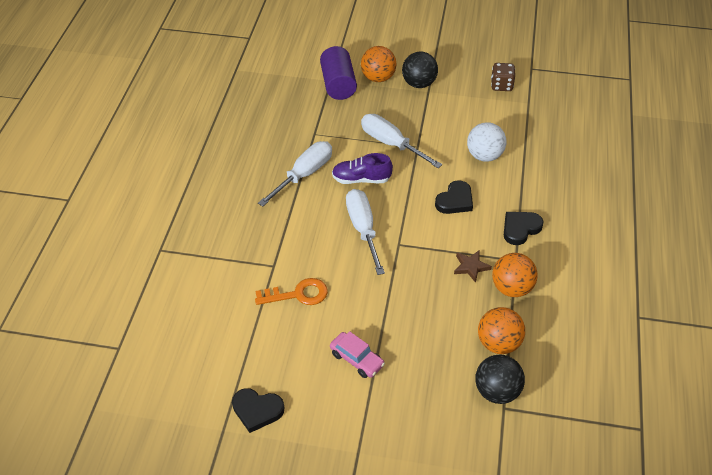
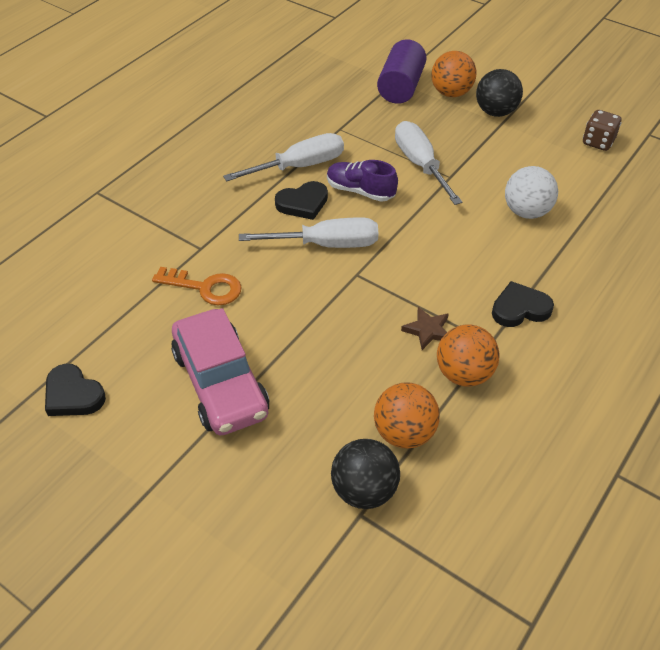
camera: 25 degrees right, 0 degrees up
pink car [330,331,385,378] -> pink car [171,308,269,435], size x1.92
white screwdriver [346,189,385,275] -> white screwdriver turned 75 degrees clockwise [239,217,378,248]
black heart [435,180,473,214] -> black heart moved to [275,181,328,220]

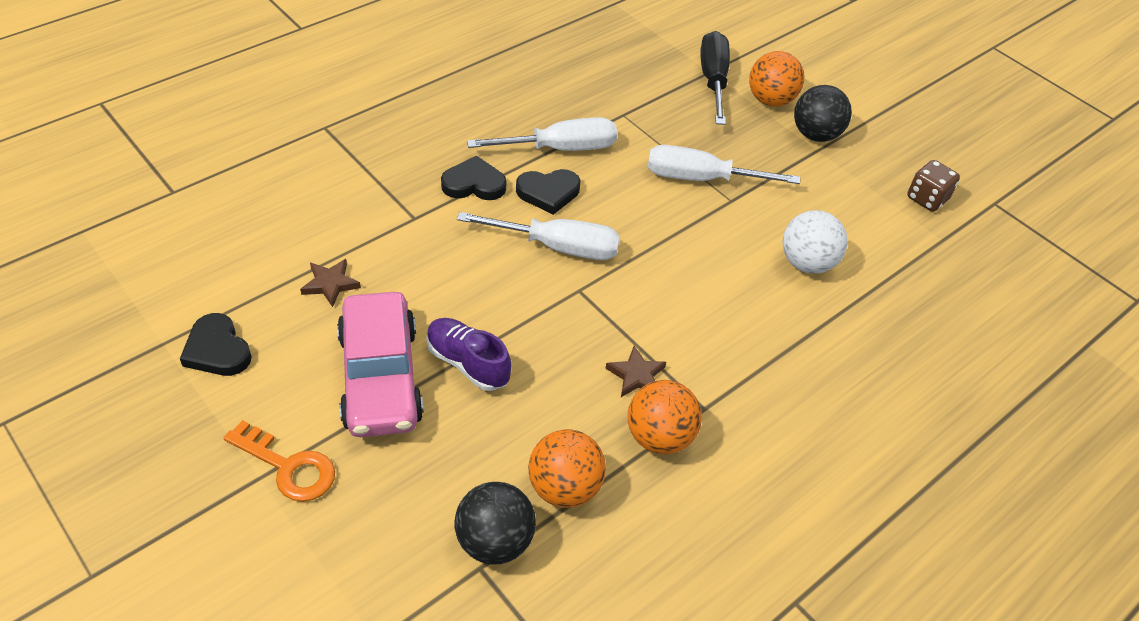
camera: 10 degrees right, 0 degrees up
orange key [152,267,242,305] -> orange key moved to [224,420,335,502]
purple shoe [327,160,398,202] -> purple shoe moved to [426,318,511,391]
purple cylinder [377,39,427,104] -> black screwdriver [701,31,730,125]
white screwdriver [395,121,462,205] -> white screwdriver turned 75 degrees counterclockwise [648,145,800,184]
black heart [492,281,554,327] -> black heart moved to [441,156,506,200]
none -> brown star [300,259,361,307]

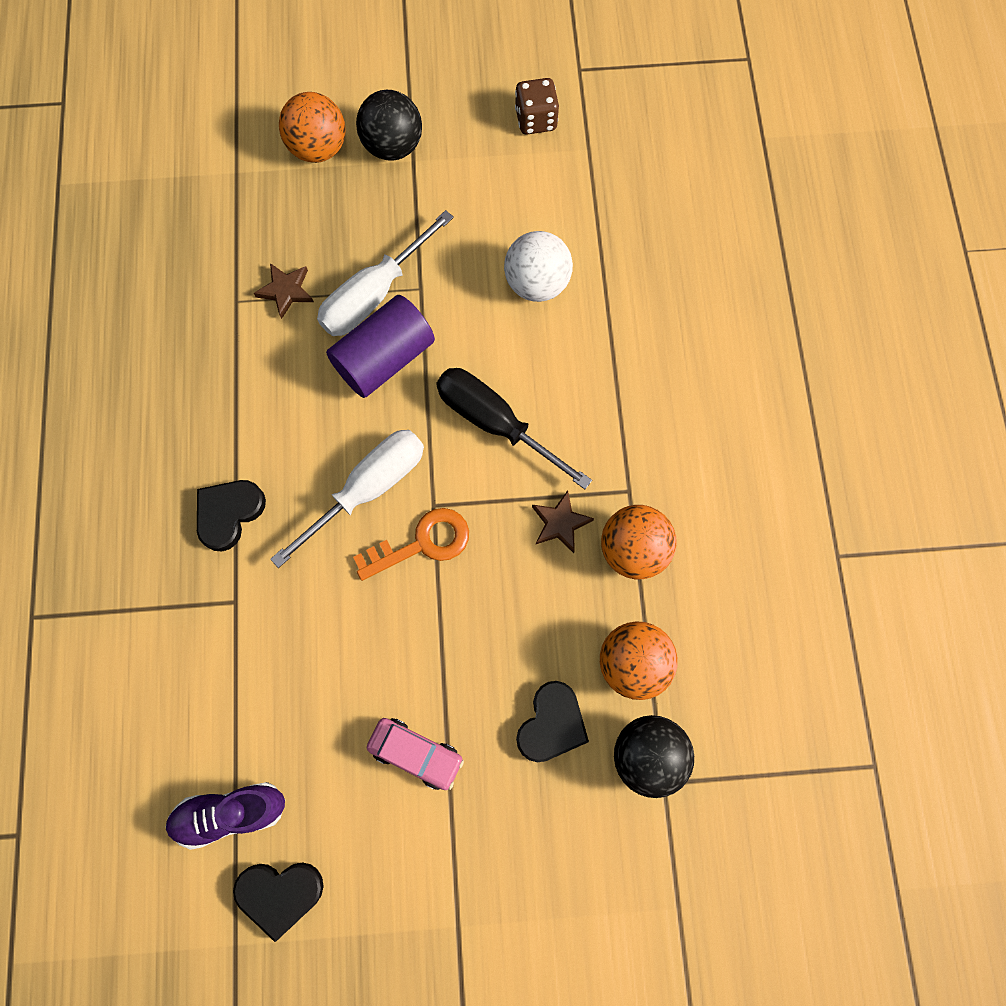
camera: 50 degrees left, 25 degrees up
orange key [224,420,335,502] -> orange key moved to [353,508,469,581]
brown star [300,259,361,307] -> brown star moved to [254,263,314,319]
pink car [337,292,424,437] -> pink car [367,718,464,790], size x0.52
purple shoe [426,318,511,391] -> purple shoe moved to [166,782,285,850]
white screwdriver [467,117,617,151] -> none
black heart [516,169,580,215] -> black heart moved to [516,681,589,762]
black screwdriver [701,31,730,125] -> black screwdriver moved to [436,368,592,489]
none -> purple cylinder [326,295,435,398]

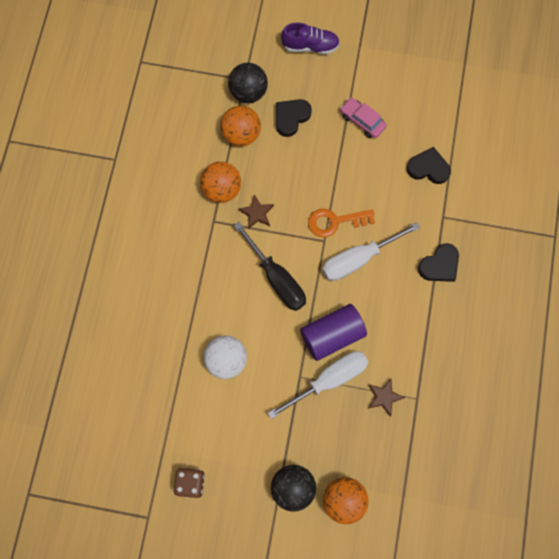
camera: 165 degrees left, 0 degrees up
purple shoe [166,782,285,850] -> purple shoe moved to [281,22,340,54]
black heart [233,862,324,942] -> black heart moved to [407,147,451,184]

